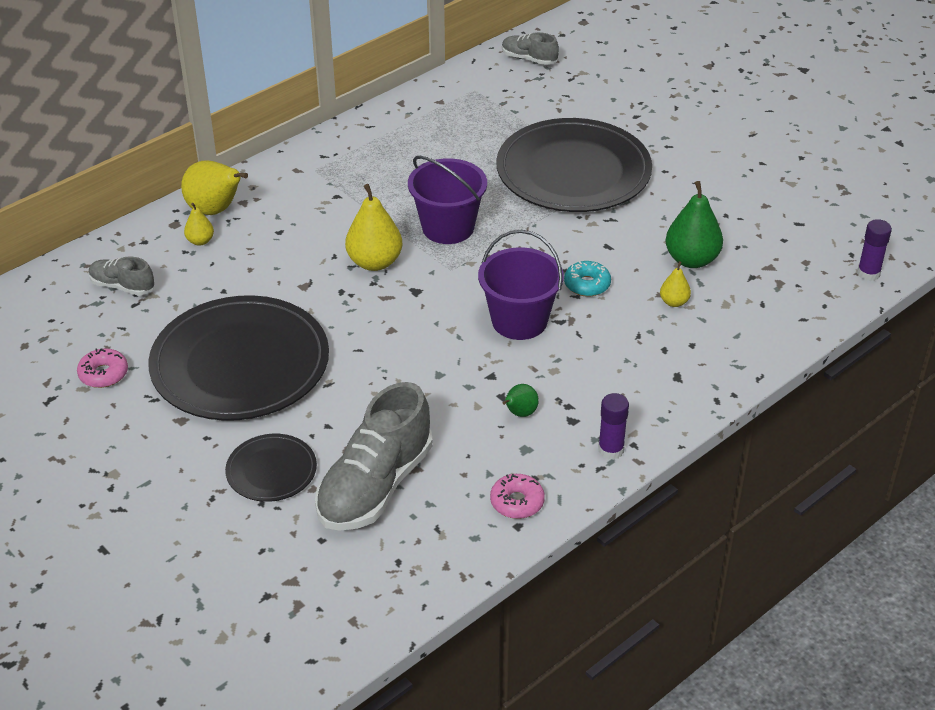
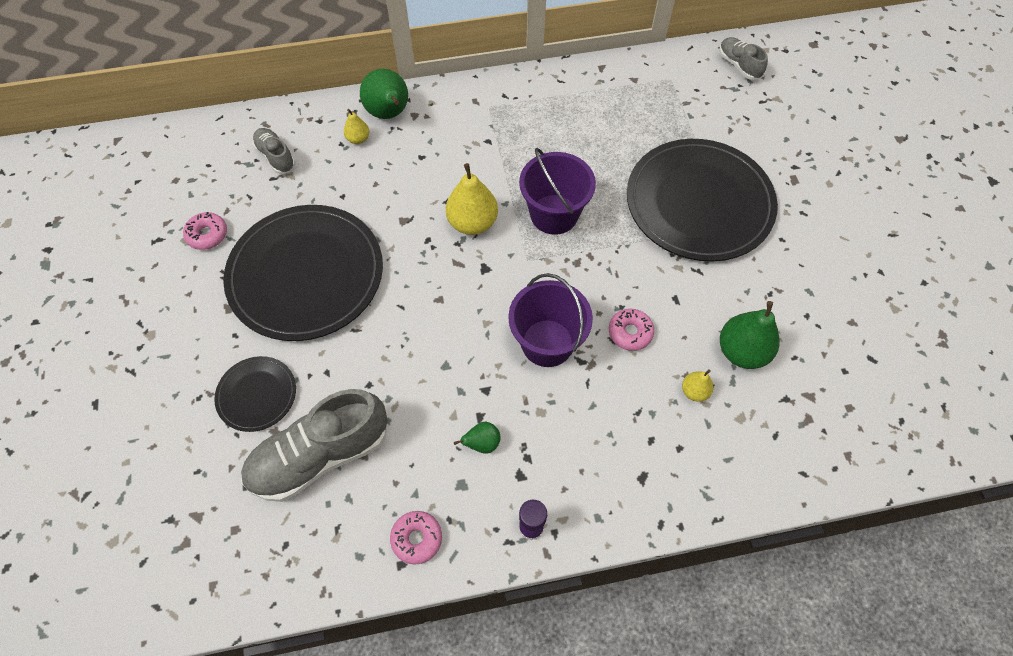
camera: 30 degrees right, 20 degrees up
yellow pear [181,160,248,215] -> green pear [360,69,408,119]
turquoise donut [564,261,611,297] -> pink donut [609,309,654,351]
purple glue stick [857,219,892,281] -> none

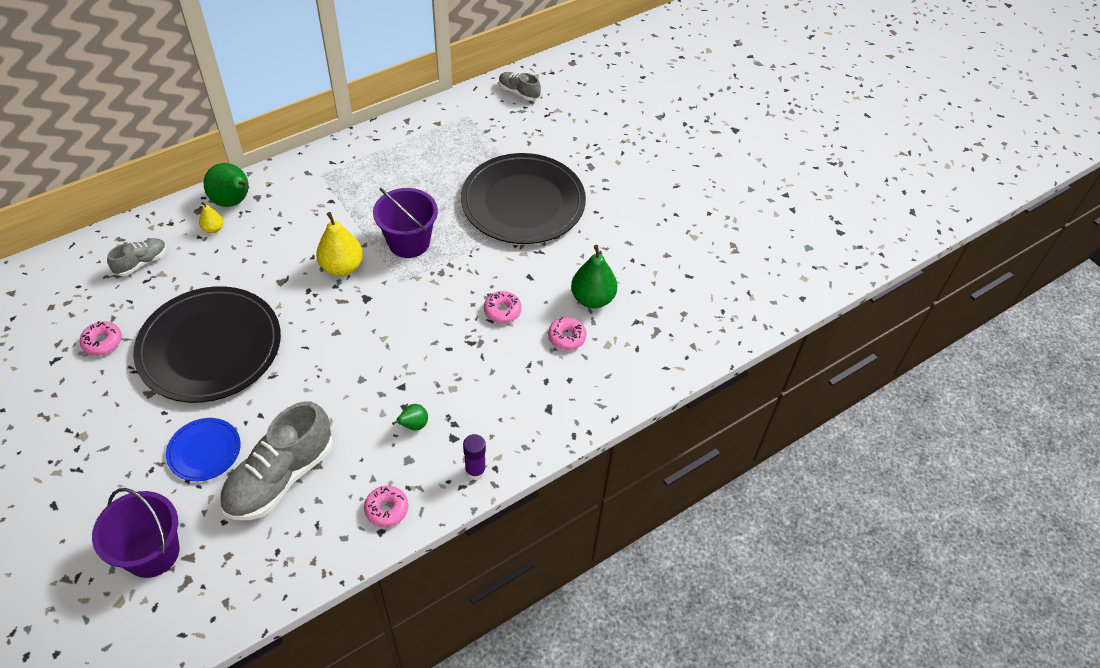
camera: 25 degrees left, 10 degrees down
black plate [214,356,296,432] -> blue plate [166,418,241,481]
grey shoe [252,128,295,174] -> grey shoe turned 105 degrees clockwise [107,238,167,276]
purple bucket [508,273,593,367] -> purple bucket moved to [92,488,180,578]
yellow pear [682,369,713,402] -> pink donut [548,317,586,350]

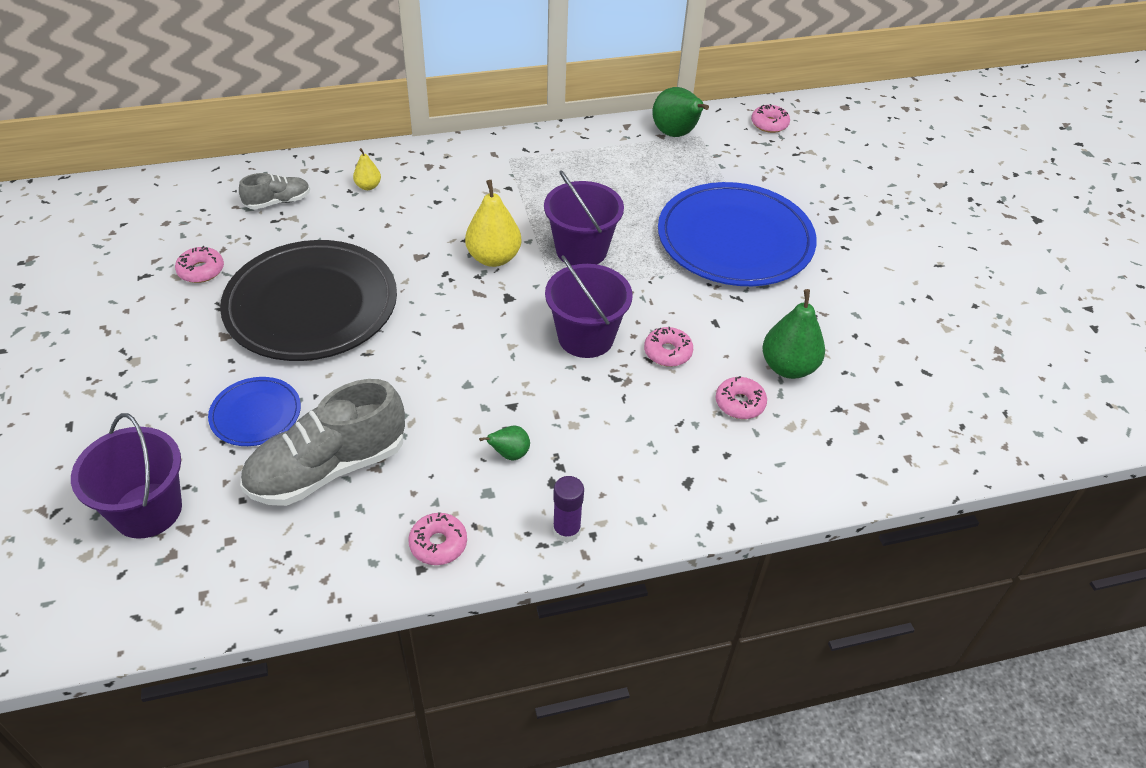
camera: 20 degrees right, 5 degrees down
green pear [203,163,249,207] -> green pear moved to [652,87,709,137]
black plate [461,153,586,244] -> blue plate [658,182,817,286]
grey shoe [499,72,541,101] -> pink donut [751,104,790,133]
none -> purple bucket [545,256,632,358]

